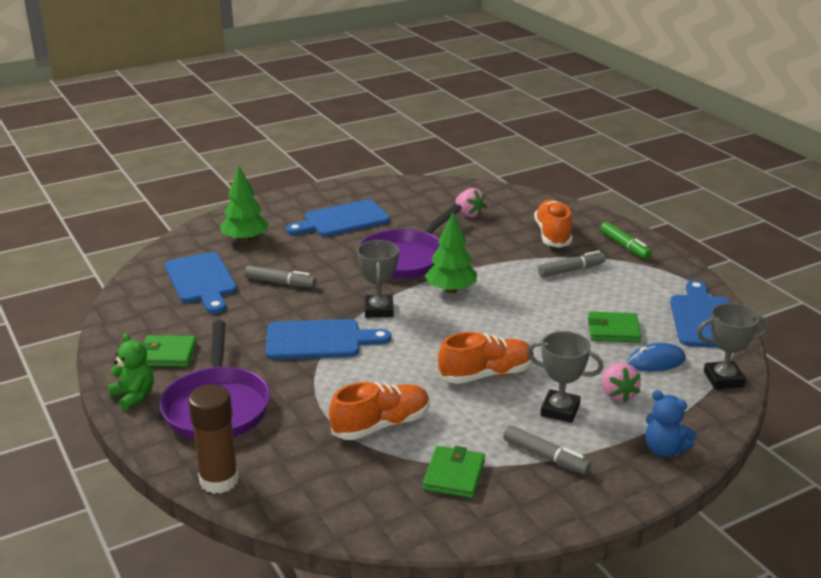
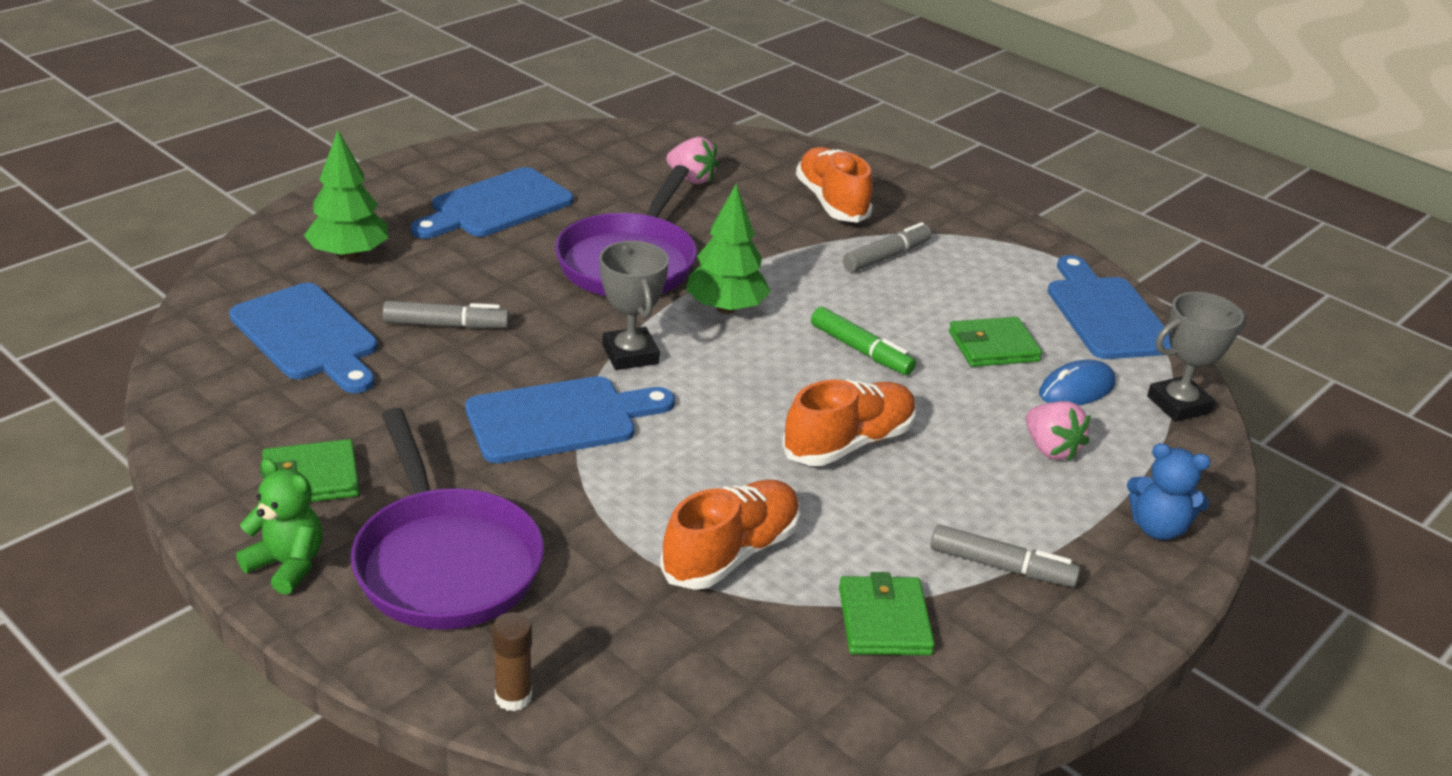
camera: 20 degrees left, 5 degrees up
brown glue stick [188,384,239,494] -> brown glue stick [492,612,532,711], size x0.55
grey trophy [527,331,603,423] -> none
green marker [600,222,652,259] -> green marker moved to [811,307,916,375]

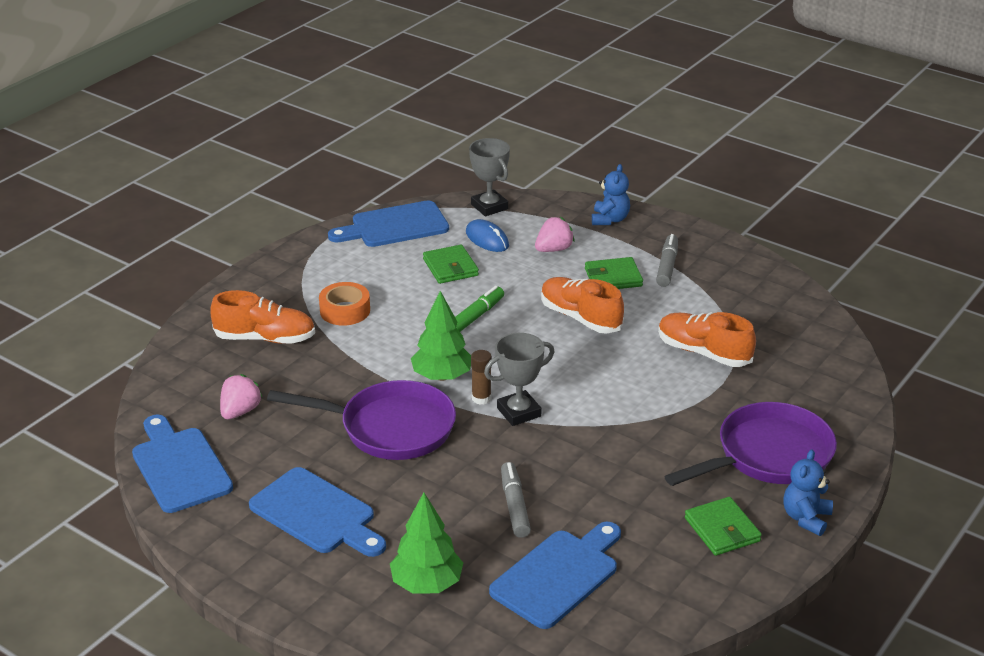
camera: 95 degrees left, 0 degrees up
green teddy bear [236,458,323,595] -> blue teddy bear [783,449,833,536]
blue cutting board [465,376,675,463] -> blue cutting board moved to [132,415,233,513]
brown glue stick [492,612,532,711] -> brown glue stick moved to [471,350,492,405]
orange shoe [796,147,873,223] -> orange shoe turned 150 degrees counterclockwise [210,290,315,344]
green wallet [839,572,935,655] -> green wallet moved to [585,257,643,289]
grey marker [843,222,932,272] -> orange tape [319,282,370,326]

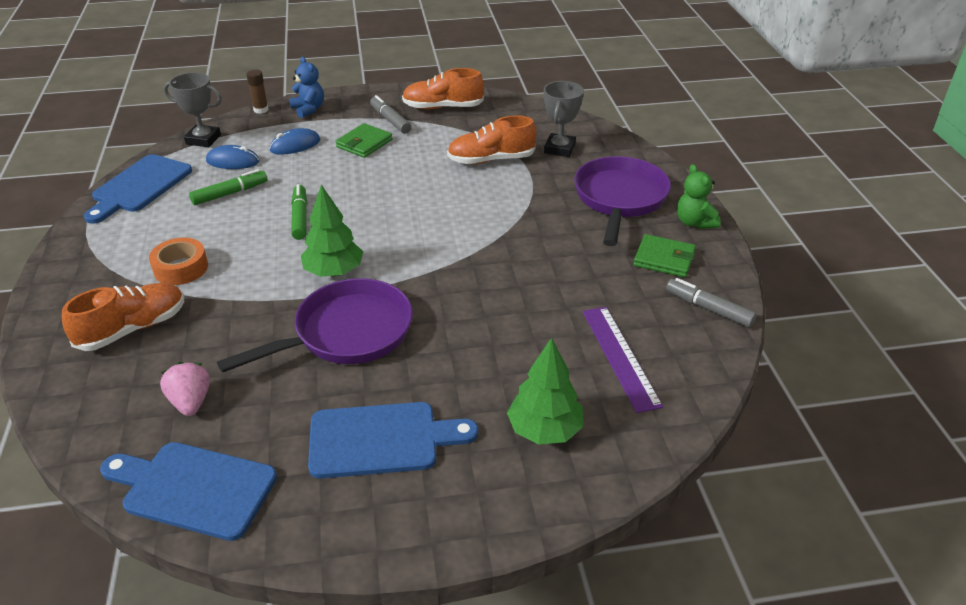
camera: 45 degrees left, 5 degrees up
green wallet [423,245,479,284] -> green marker [189,169,268,205]
brown glue stick [471,350,492,405] -> brown glue stick moved to [246,69,269,114]
grey trophy [484,333,554,426] -> grey trophy moved to [544,81,584,157]
blue cutting board [489,522,621,629] -> purple ruler [582,307,663,413]
grey marker [501,462,531,538] -> grey marker moved to [666,278,757,327]
pink strawberry [535,217,575,252] -> blue mouse [269,128,320,155]
orange shoe [541,277,624,334] -> orange shoe moved to [402,68,484,109]
blue teddy bear [783,449,833,536] -> green teddy bear [677,164,721,229]

